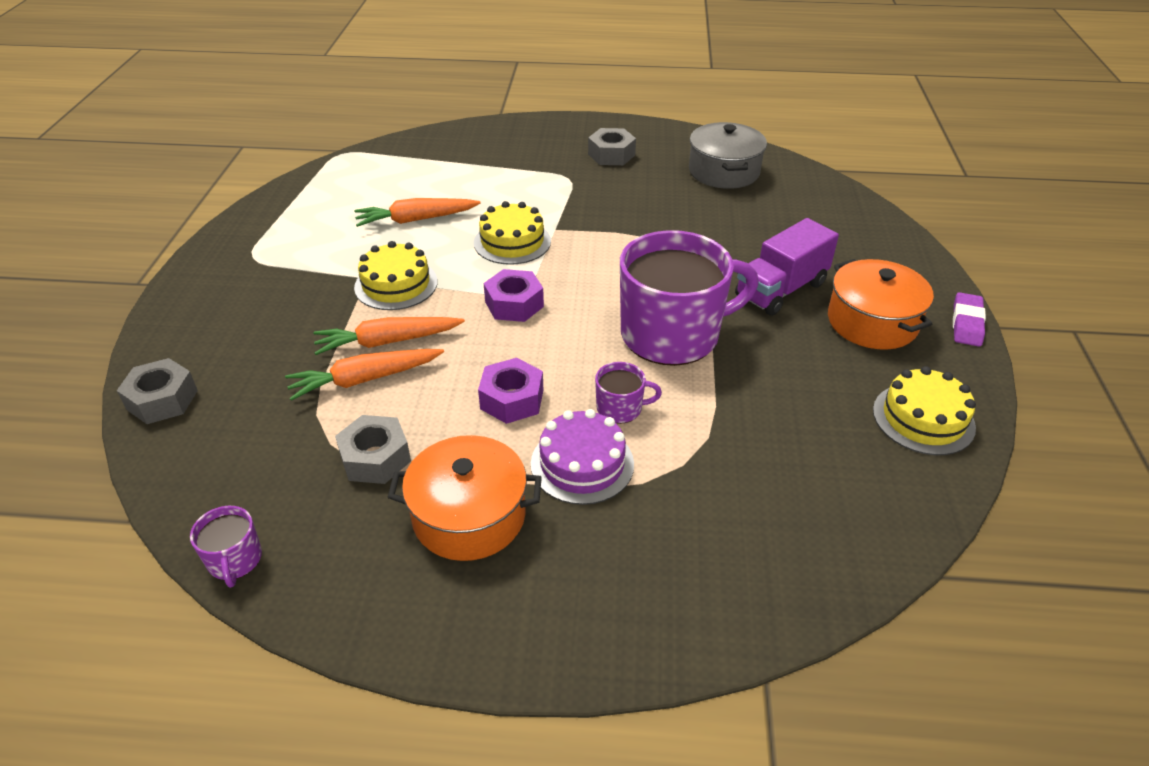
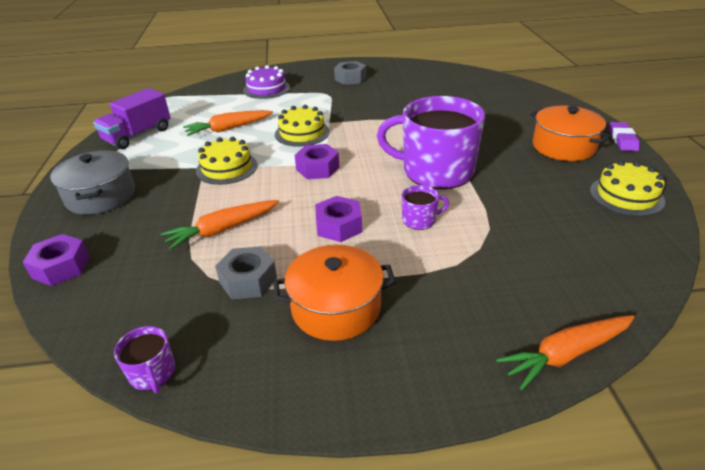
camera: 10 degrees left, 5 degrees down
grey nut [117,358,198,424] -> purple nut [23,234,90,286]
orange carrot [313,317,465,355] -> orange carrot moved to [496,315,635,390]
purple cake [531,409,634,505] -> purple cake moved to [243,65,290,99]
purple mug [620,230,759,366] -> purple mug turned 135 degrees counterclockwise [377,96,485,189]
grey pot [689,122,767,189] -> grey pot moved to [50,150,135,215]
purple truck [735,218,839,316] -> purple truck moved to [93,88,171,149]

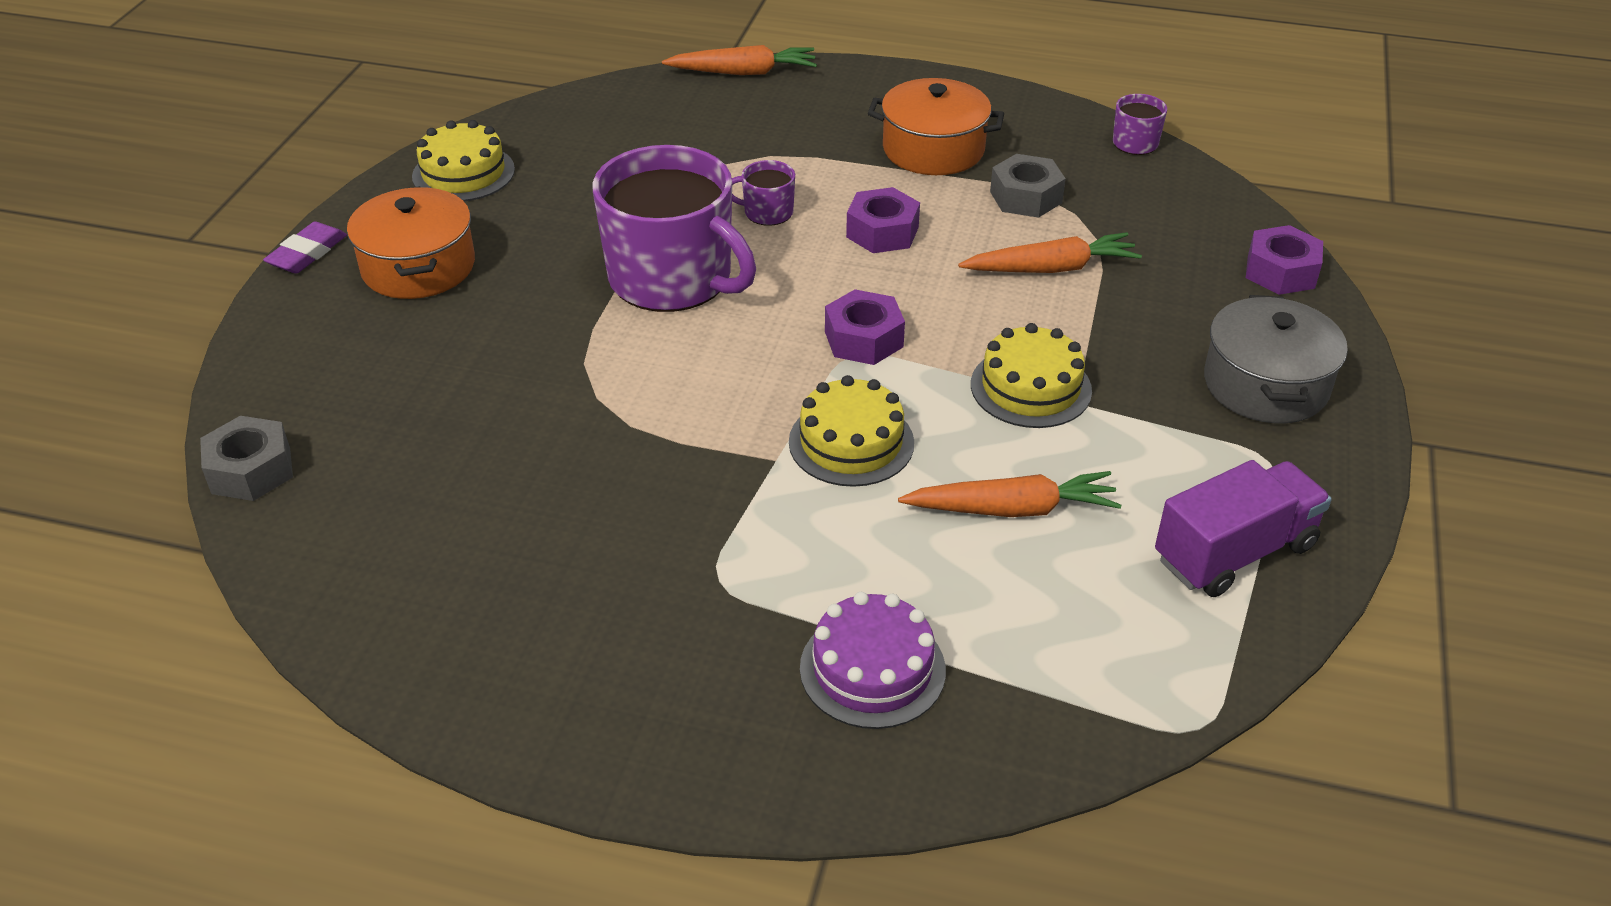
camera: 160 degrees left, 5 degrees up
grey nut [334,61,366,85] -> grey nut moved to [200,416,293,501]

